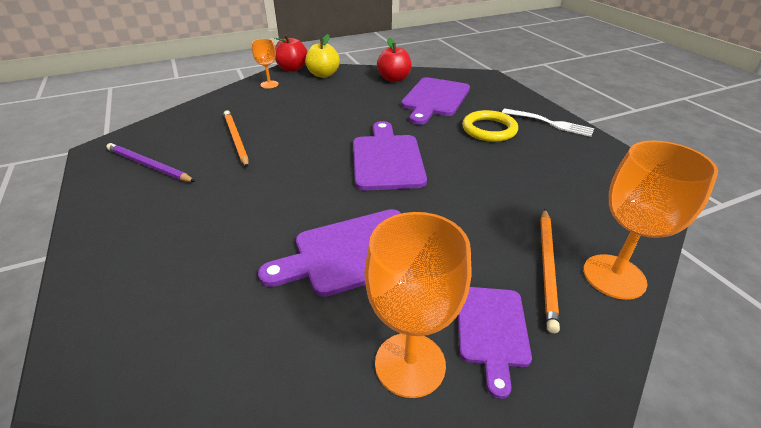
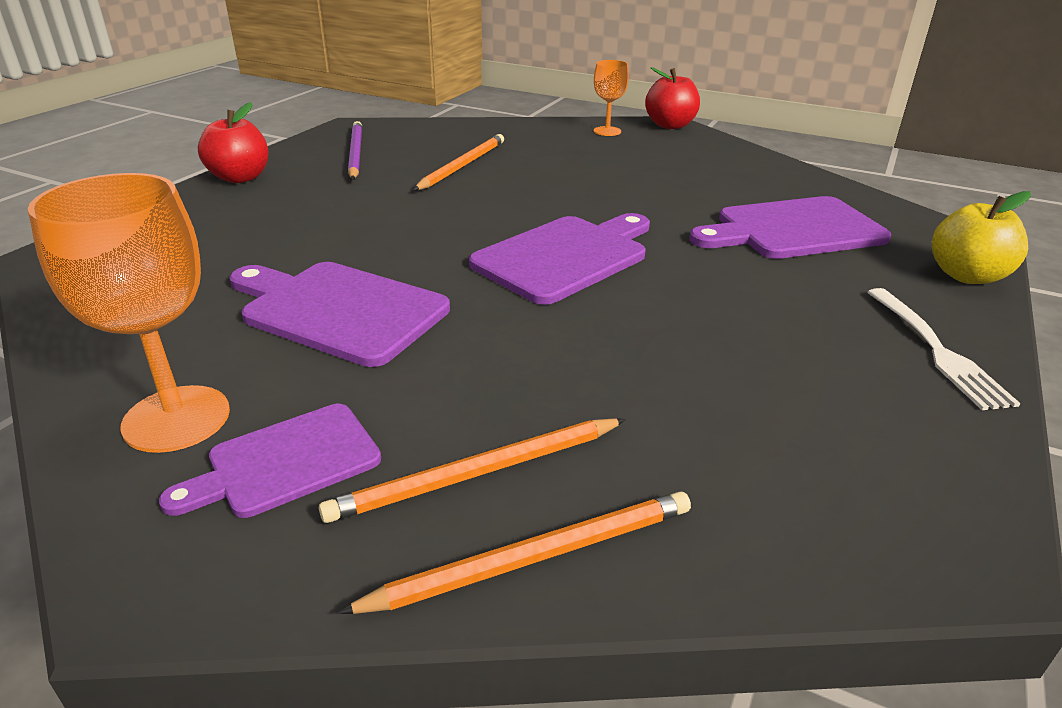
camera: 50 degrees right, 5 degrees down
yellow apple [305,34,340,78] -> yellow apple moved to [932,191,1031,284]
red apple [377,38,412,82] -> red apple moved to [198,102,268,183]
yellow ring [462,110,518,142] -> none
orange goblet [583,141,718,300] -> orange pencil [338,492,691,614]

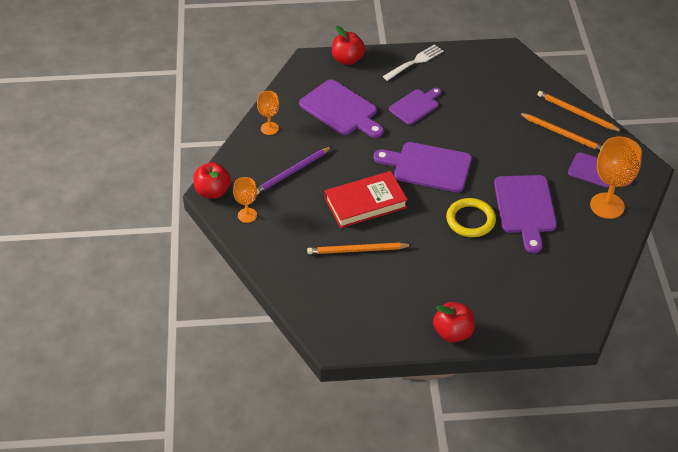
camera: 120 degrees left, 15 degrees up
purple pencil [348,121,362,180] -> purple pencil moved to [257,146,332,195]
yellow apple [932,191,1031,284] -> red apple [332,26,365,65]
none -> orange goblet [257,91,279,135]
none -> red book [325,171,408,228]
none -> purple cutting board [389,88,441,125]
none -> yellow ring [446,198,496,237]

